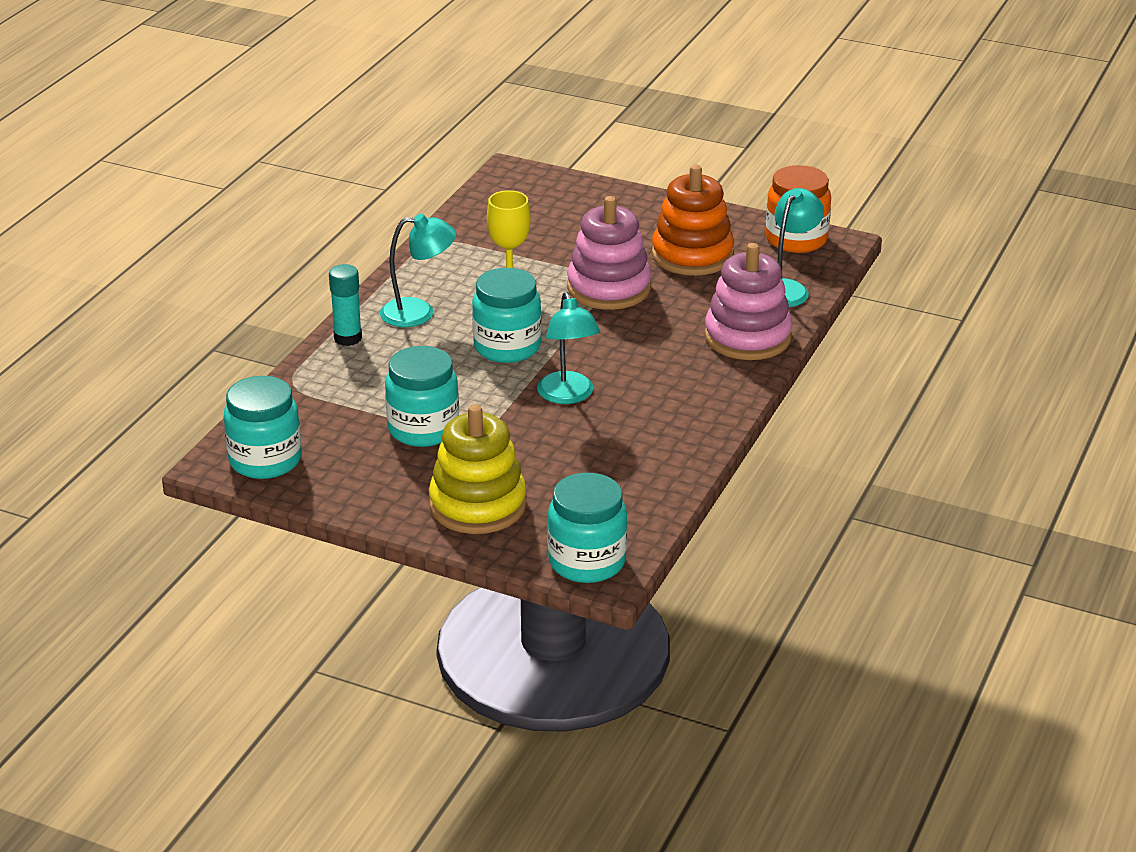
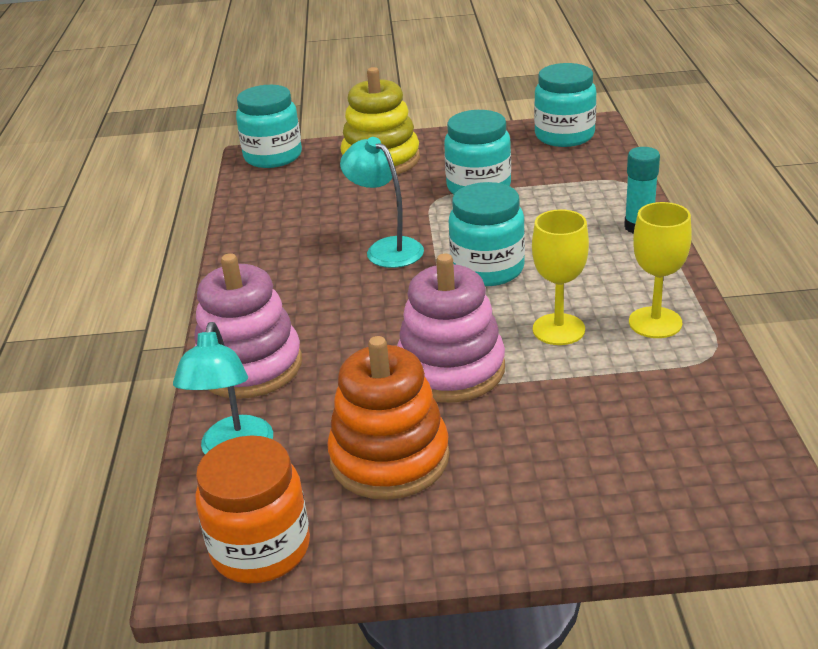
camera: 155 degrees right, 0 degrees up
turquoise lamp [380,214,456,327] -> none
none -> yellow goblet [629,202,692,338]

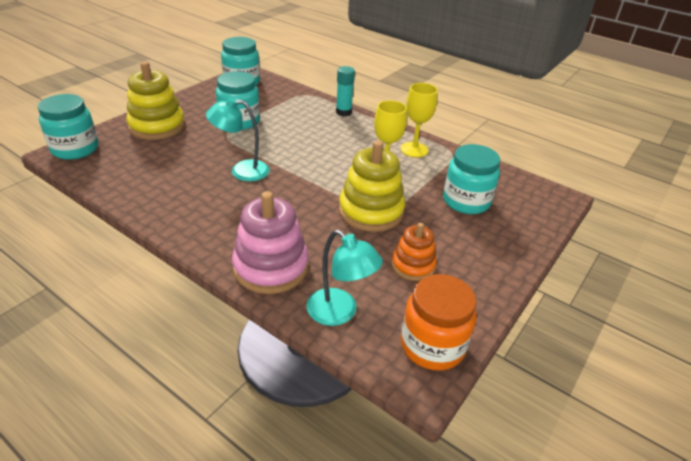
camera: 55 degrees left, 5 degrees up
orange stacking toy [327,336,450,500] -> orange stacking toy [392,223,437,281], size x0.60
pink stacking toy [397,253,505,403] -> yellow stacking toy [339,140,405,232]
turquoise jar [449,182,525,286] -> turquoise jar moved to [443,144,500,214]

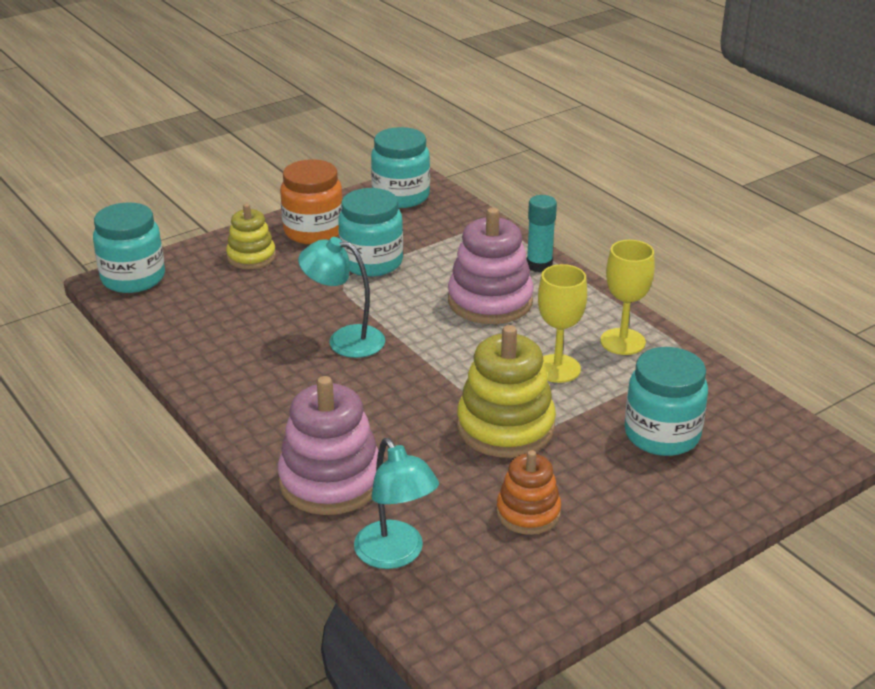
camera: 20 degrees right, 5 degrees down
yellow stacking toy [126,62,185,140] -> yellow stacking toy [226,203,276,269], size x0.60
orange jar [401,274,477,371] -> orange jar moved to [280,159,343,244]
none -> pink stacking toy [448,208,534,324]

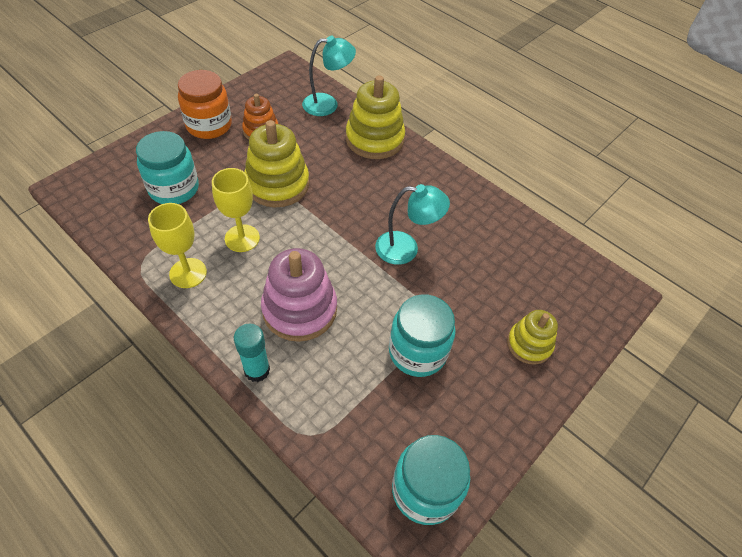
camera: 165 degrees right, 20 degrees up
turquoise jar [93,203,165,293] -> none
pink stacking toy [278,376,379,515] -> yellow stacking toy [346,75,405,159]
orange jar [280,159,343,244] -> orange jar moved to [178,70,232,139]
turquoise lamp [354,438,439,569] -> turquoise lamp turned 120 degrees clockwise [302,36,356,116]

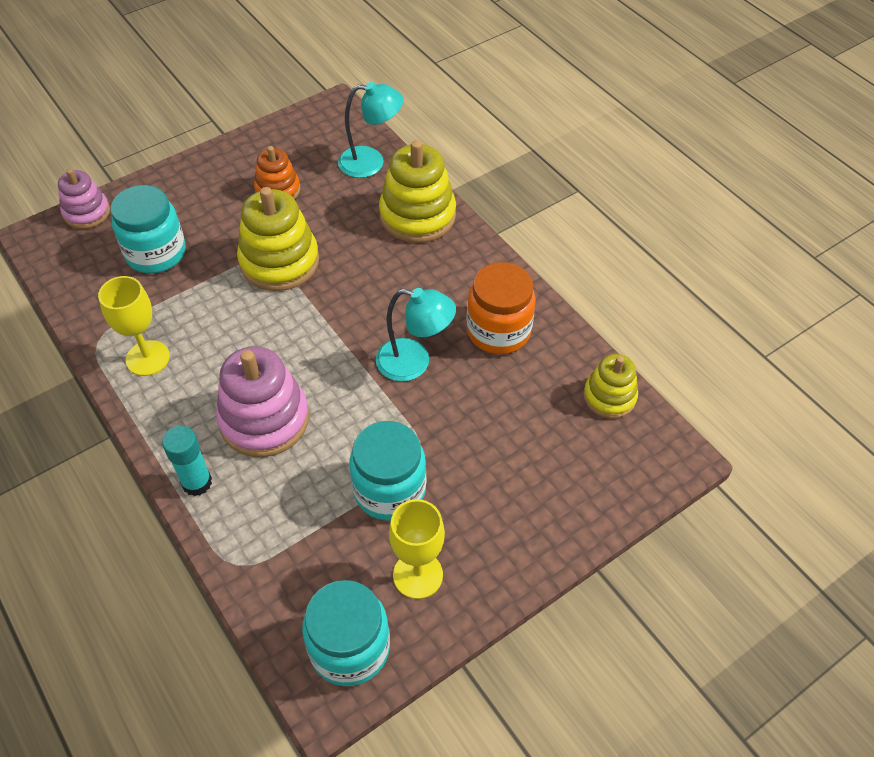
camera: 15 degrees right, 0 degrees up
orange jar [178,70,232,139] -> orange jar moved to [466,262,536,355]
yellow goblet [212,168,260,252] -> yellow goblet moved to [389,499,445,599]
yellow stacking toy [507,310,558,364] -> yellow stacking toy moved to [583,354,638,419]
none -> pink stacking toy [58,169,110,229]

